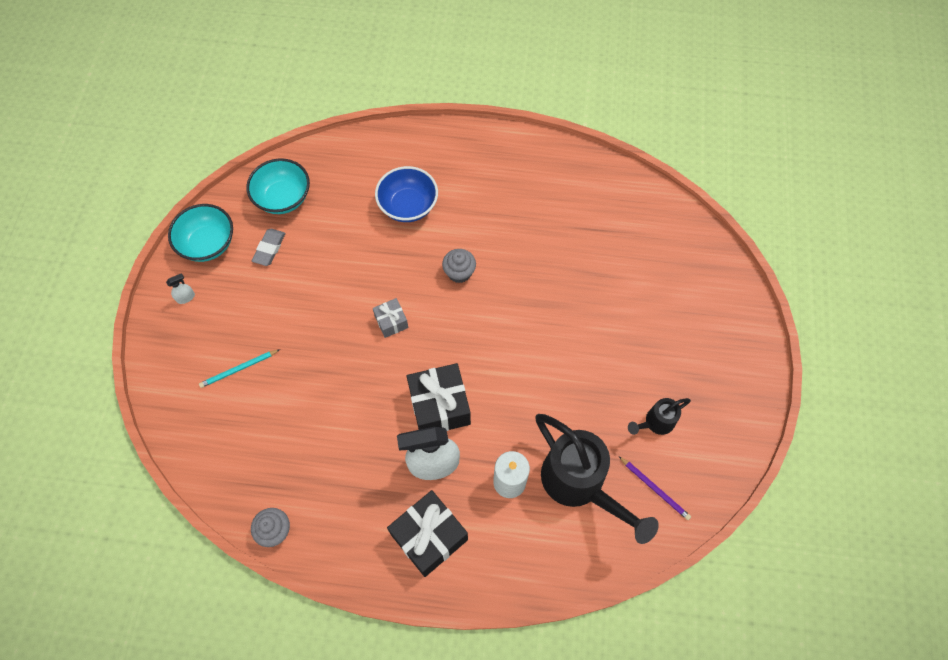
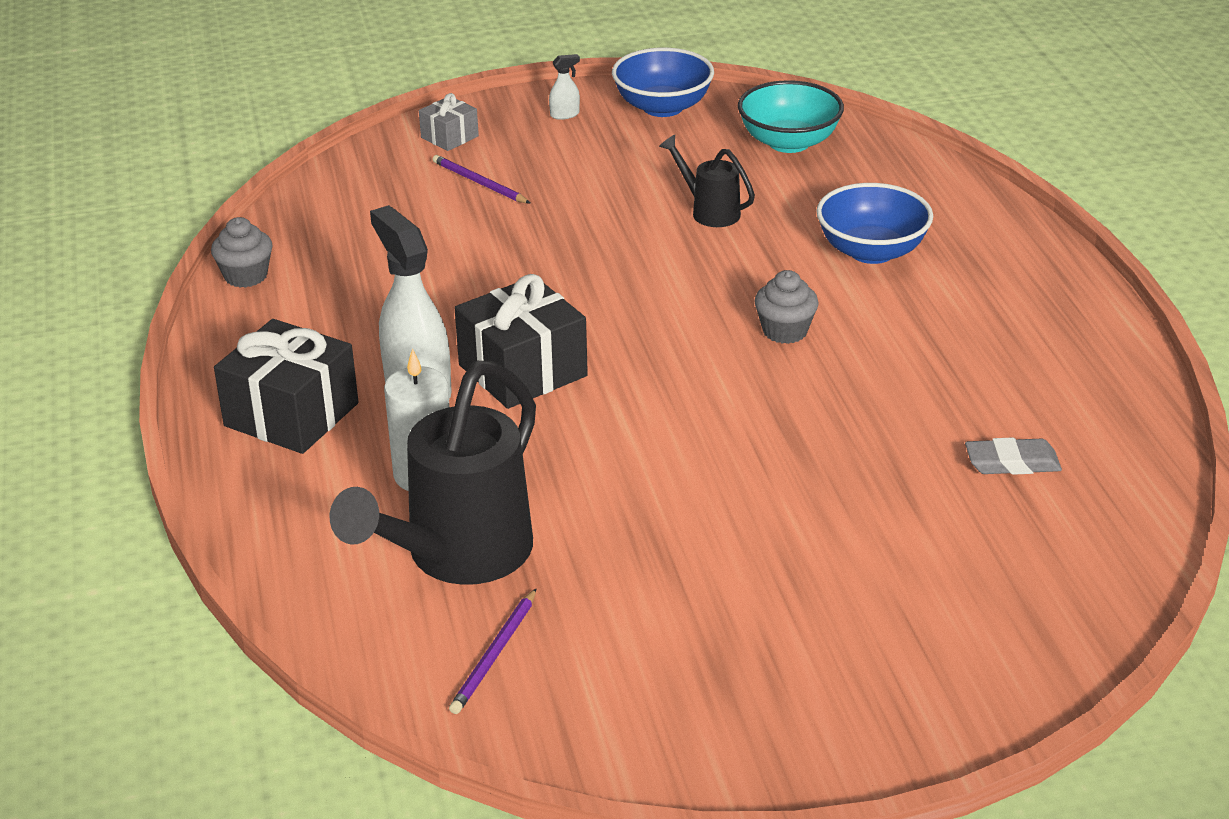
camera: 70 degrees right, 30 degrees down
white spray bottle [166,273,195,304] -> white spray bottle turned 60 degrees counterclockwise [549,54,580,120]
turquoise bowl [168,204,233,262] -> blue bowl [612,47,714,117]
turquoise pencil [199,349,280,388] -> purple pencil [432,155,530,203]
grey eraser [252,229,285,266] -> grey eraser moved to [965,437,1062,475]
grey gift [373,298,408,338] -> grey gift moved to [419,93,479,151]
black watering can [628,398,691,435] -> black watering can moved to [659,135,755,227]

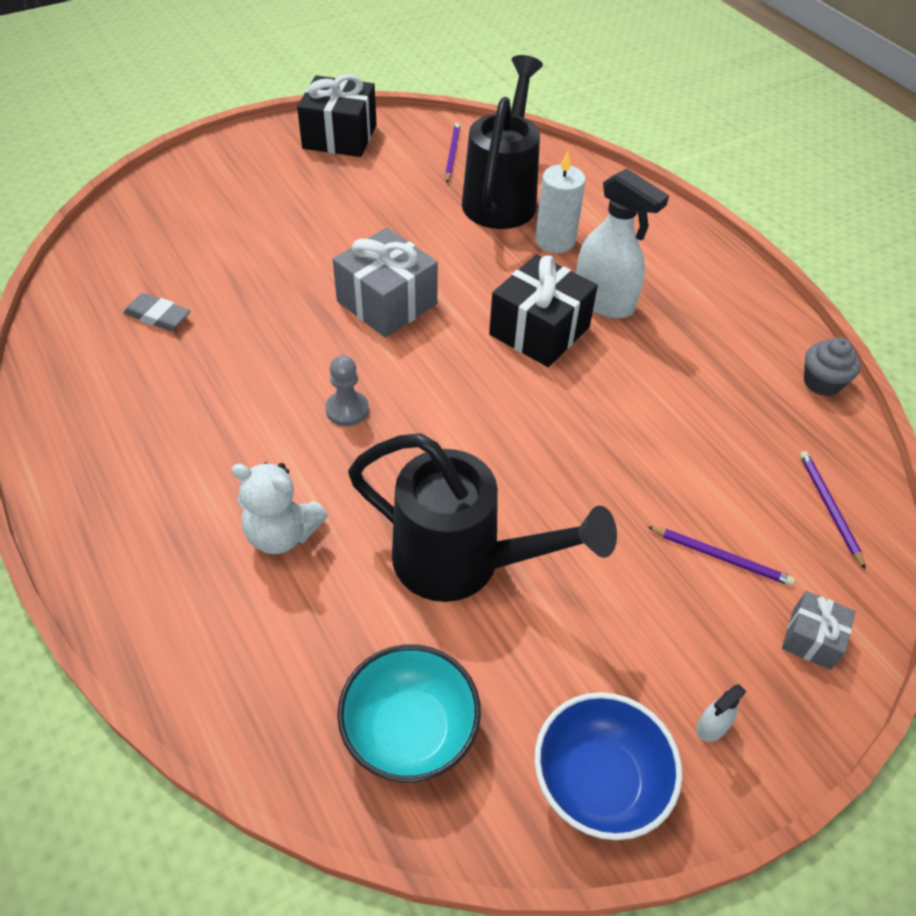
camera: 160 degrees right, 15 degrees up
black gift [214,319,358,454] -> black gift moved to [297,74,377,157]
black watering can [659,135,755,227] -> black watering can [348,433,617,602], size x2.06
grey cupcake [754,270,819,344] -> grey pawn [325,355,369,426]
blue bowl [816,183,933,264] -> white teddy bear [232,462,328,554]
grey eraser [965,437,1062,475] -> grey eraser turned 45 degrees clockwise [123,293,191,331]
none -> grey gift [333,228,438,338]
none -> purple pencil [800,451,866,570]

